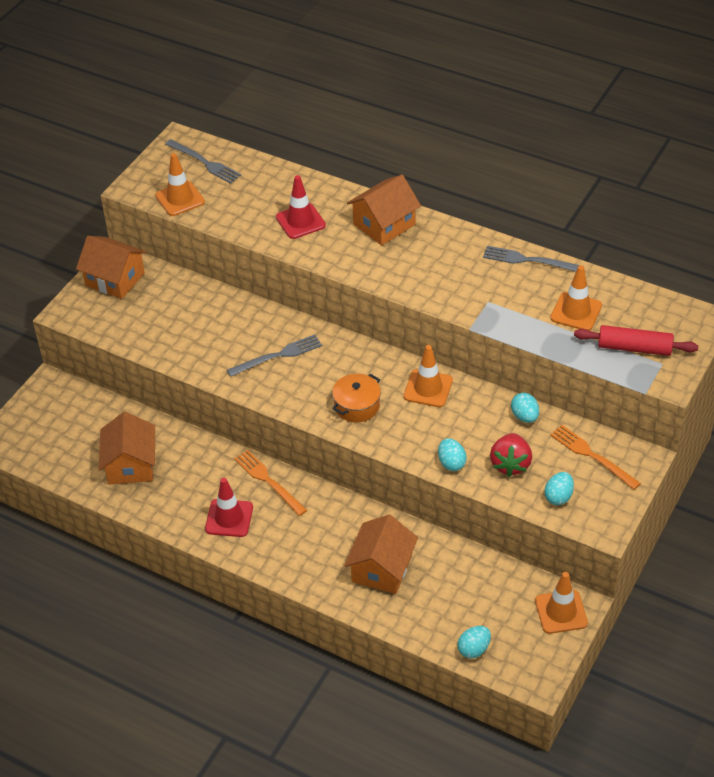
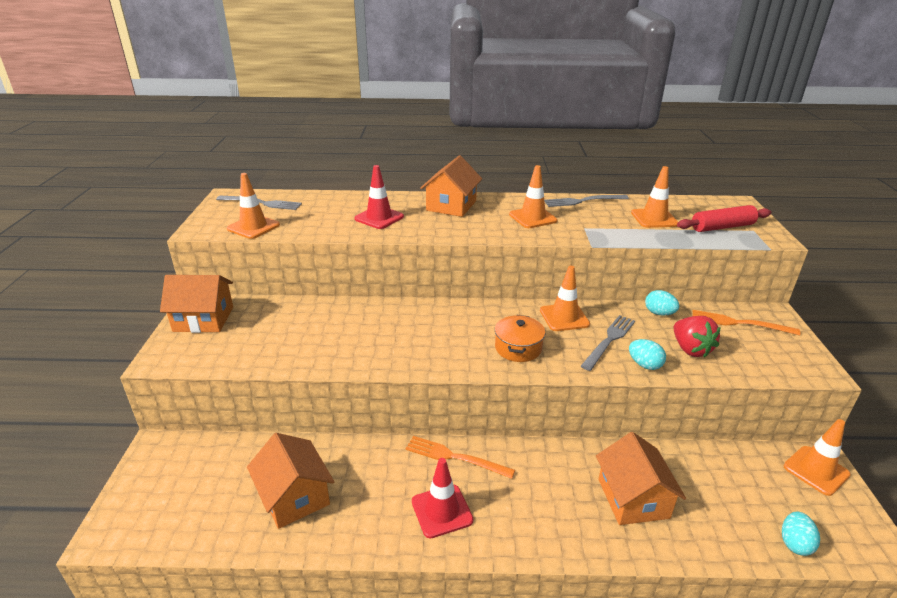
camera: 30 degrees left, 15 degrees down
grey fork [227,334,322,377] -> grey fork moved to [581,315,635,371]
turquoise egg [544,472,574,505] -> none
none -> orange traffic cone [509,165,557,228]

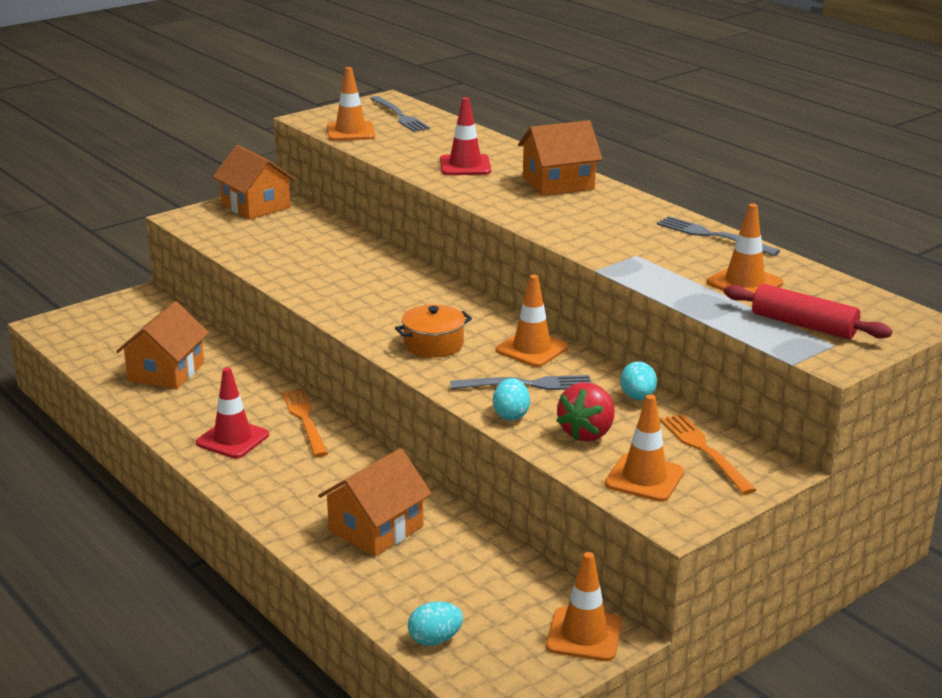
camera: 50 degrees right, 5 degrees down
orange traffic cone [509,165,557,228] -> orange traffic cone moved to [605,394,684,502]

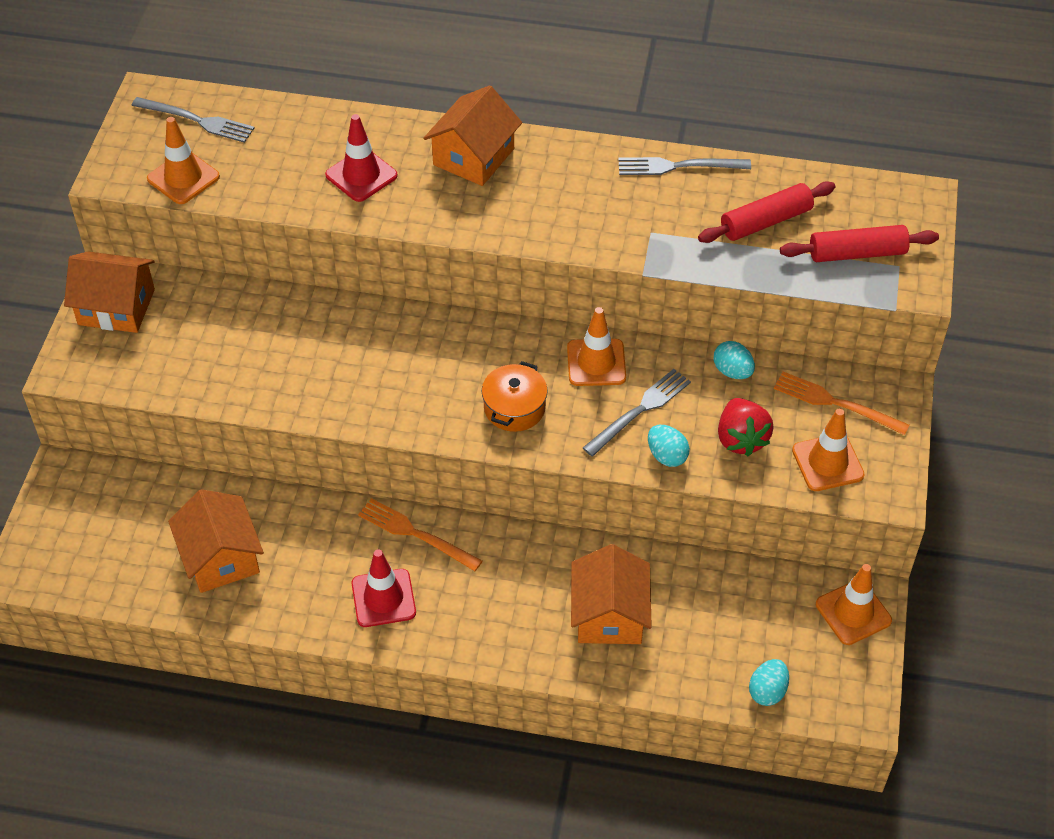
camera: 40 degrees left, 25 degrees up
orange traffic cone [707,203,783,293] -> red rolling pin [698,181,836,243]

